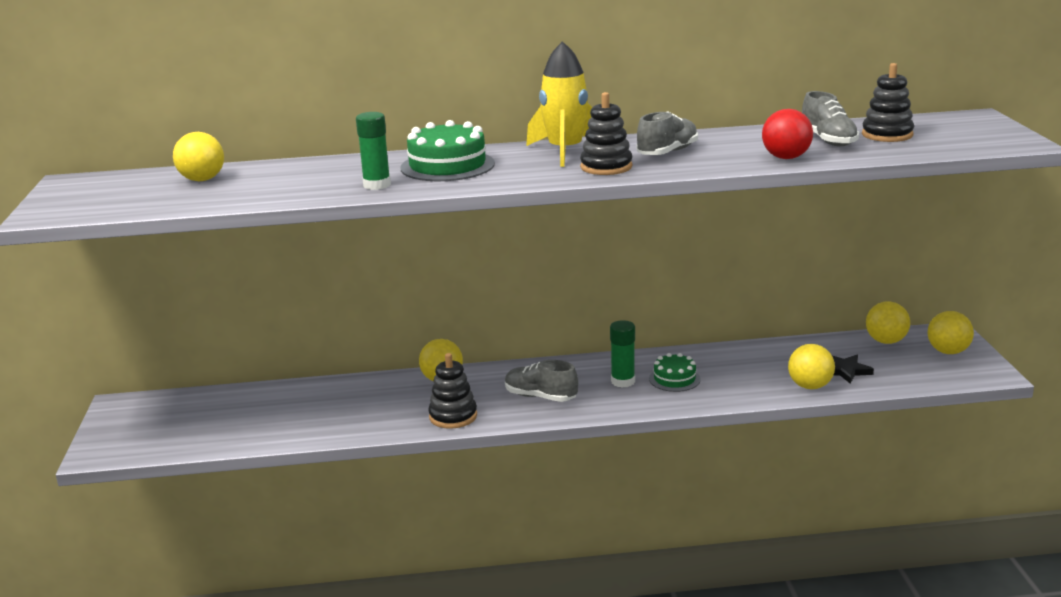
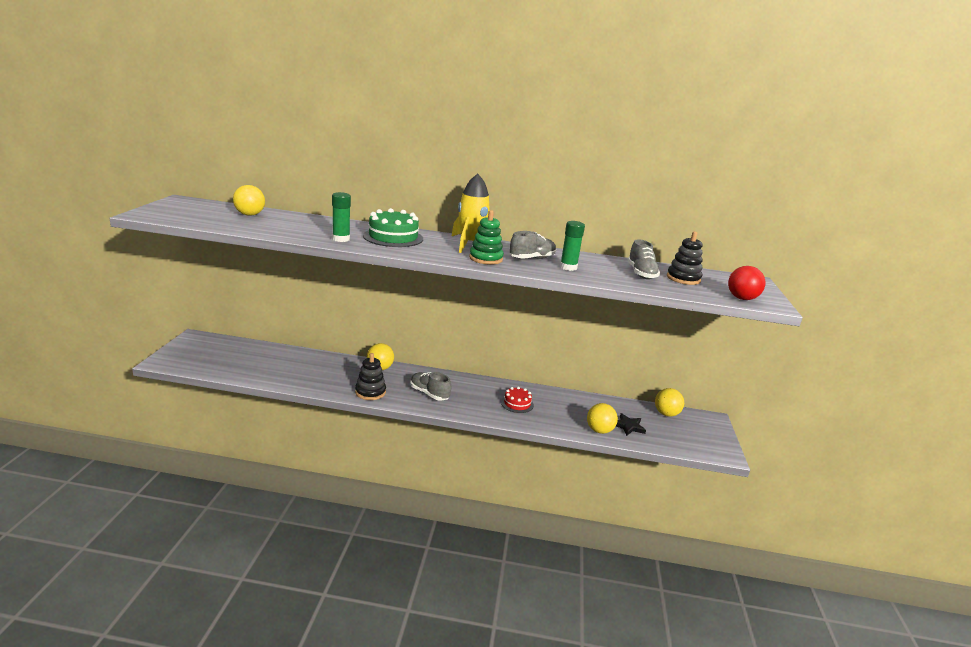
camera: 10 degrees right, 0 degrees up
black stacking toy [580,92,633,175] -> green stacking toy [469,210,504,265]
green glue stick [610,320,635,388] -> green glue stick moved to [560,221,585,271]
green cake [649,353,701,392] -> red cake [501,387,534,413]
red ball [762,109,813,159] -> red ball moved to [728,266,765,300]
yellow ball [927,311,974,354] -> none

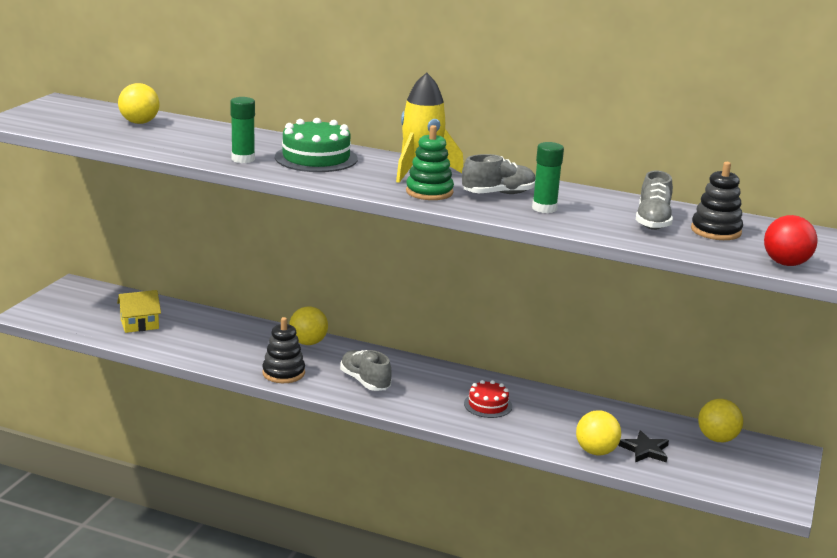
camera: 15 degrees right, 0 degrees up
none -> yellow house [117,290,161,333]

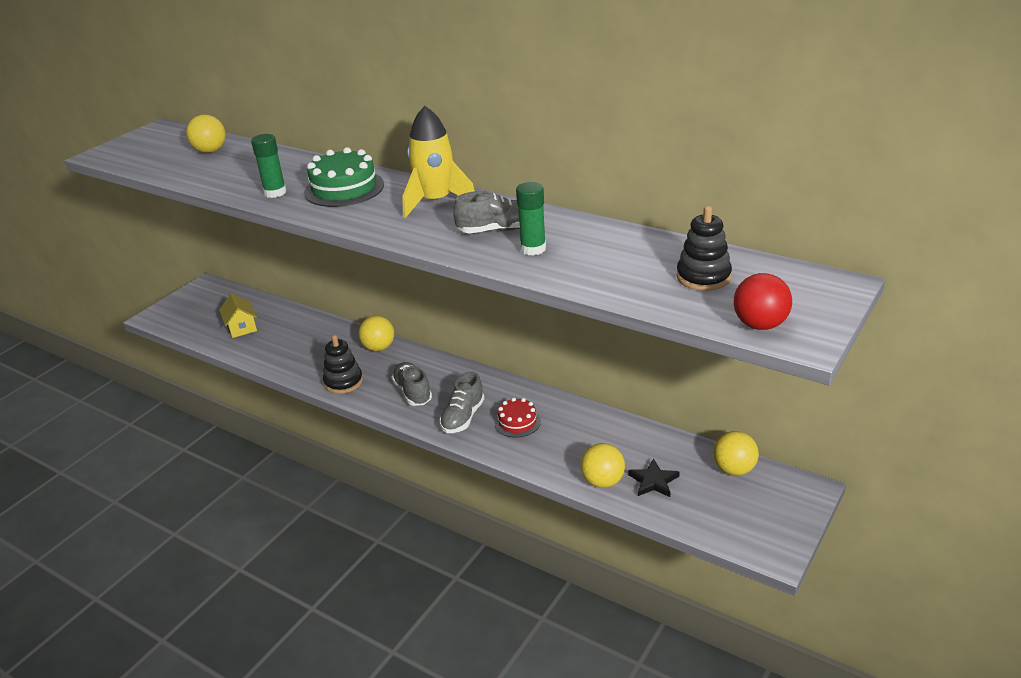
camera: 15 degrees right, 10 degrees up
yellow house [117,290,161,333] -> yellow house turned 75 degrees clockwise [219,293,257,338]
green stacking toy [406,125,454,200] -> none
grey shoe [636,171,673,230] -> grey shoe moved to [439,371,484,433]

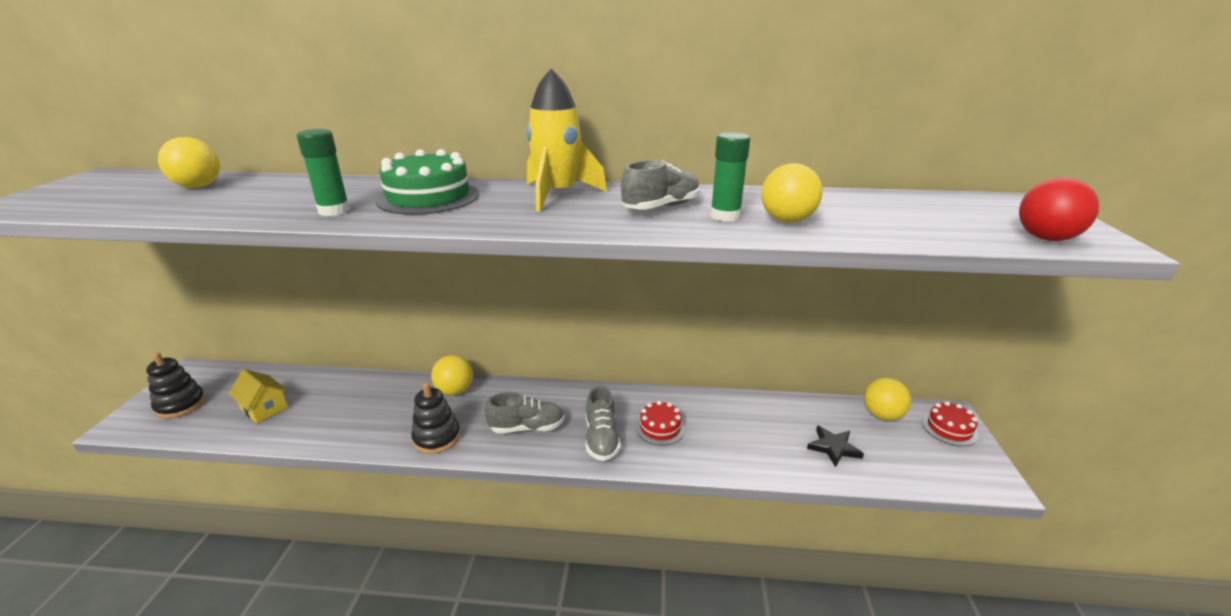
camera: 30 degrees left, 5 degrees down
grey shoe [391,362,432,406] -> grey shoe turned 135 degrees clockwise [485,392,564,433]
yellow ball [580,443,625,488] -> yellow ball moved to [761,163,823,223]
black stacking toy [677,206,732,291] -> black stacking toy moved to [146,352,206,419]
none -> red cake [922,401,978,446]

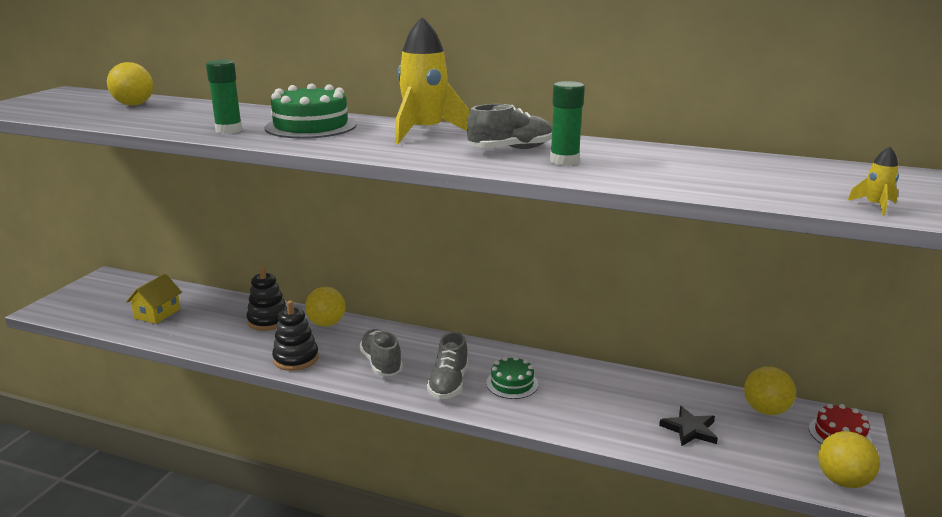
camera: 15 degrees right, 5 degrees down
black stacking toy [146,352,206,419] -> black stacking toy moved to [246,266,287,331]
yellow house [228,369,288,423] -> yellow house turned 60 degrees clockwise [126,274,182,324]
grey shoe [485,392,564,433] -> grey shoe turned 120 degrees counterclockwise [359,329,403,376]
red cake [635,401,685,445] -> green cake [486,356,538,399]
yellow ball [761,163,823,223] -> yellow ball moved to [818,431,880,488]
red ball [1019,177,1099,241] -> yellow rocket [847,146,899,216]

